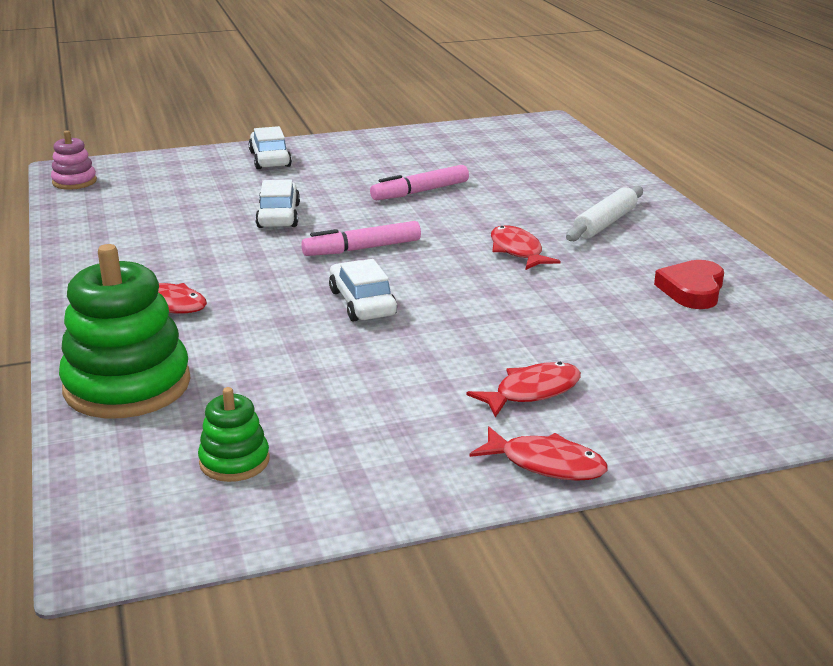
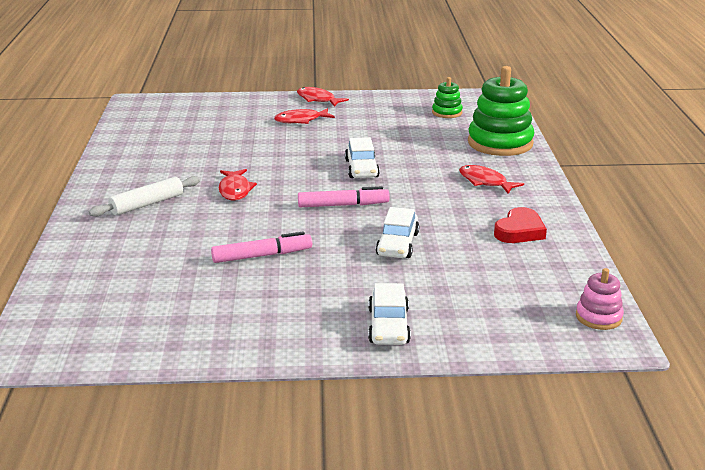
camera: 165 degrees left, 0 degrees up
red heart [654,260,724,309] -> red heart moved to [494,207,547,243]

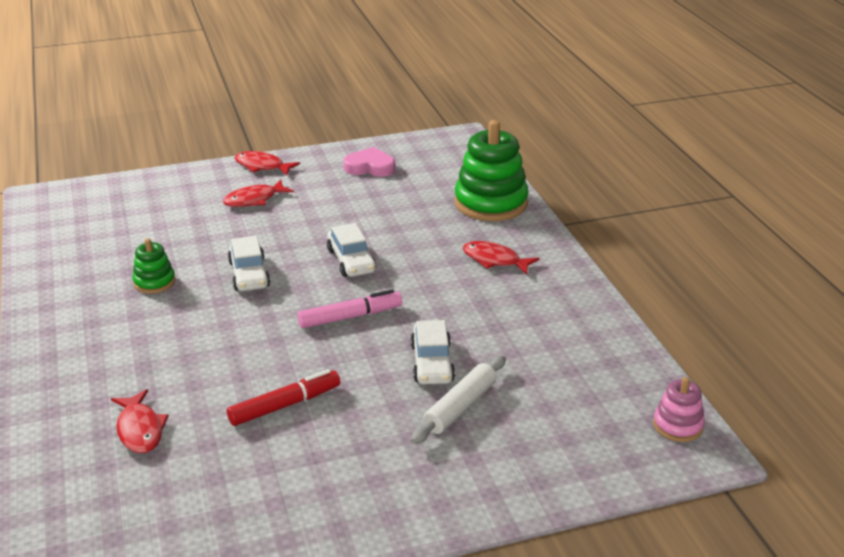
camera: 15 degrees left, 5 degrees up
white rolling pin [89,176,200,217] -> white rolling pin moved to [411,355,506,444]
pink marker [211,232,312,263] -> red marker [227,369,340,426]
red fish [219,169,257,201] -> red fish moved to [111,389,169,453]
white car [368,283,411,345] -> white car moved to [228,236,270,291]
green stacking toy [432,77,463,118] -> green stacking toy moved to [132,238,176,294]
red heart [494,207,547,243] -> none
none -> pink heart [343,147,395,177]

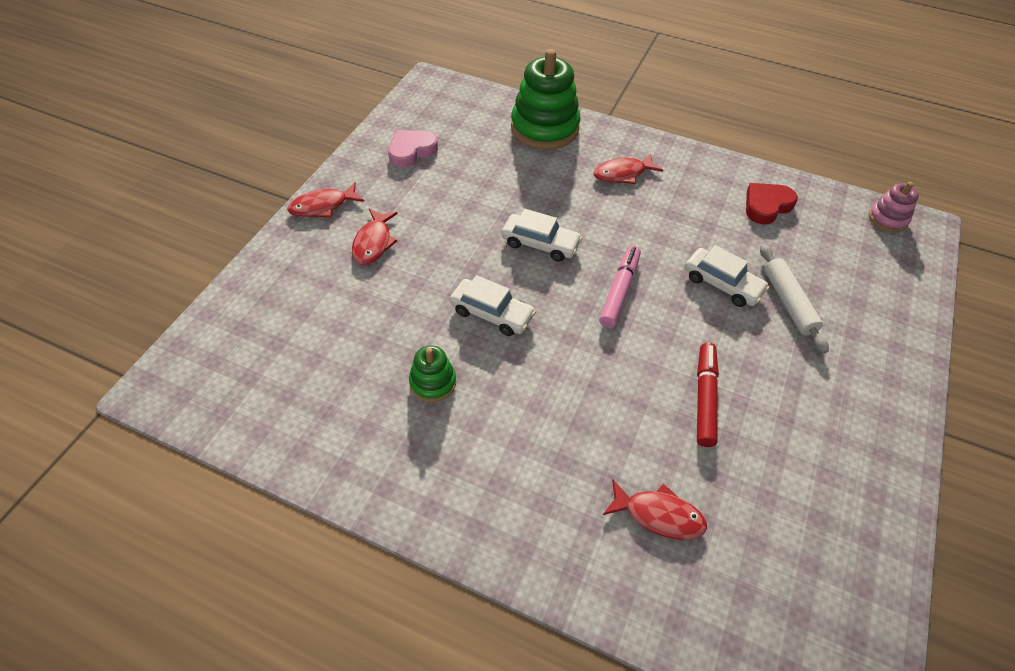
camera: 50 degrees left, 20 degrees up
none -> red heart [746,183,798,224]

